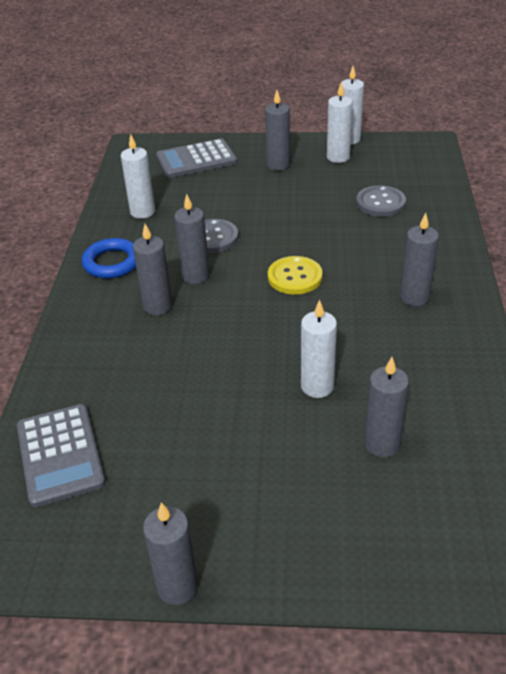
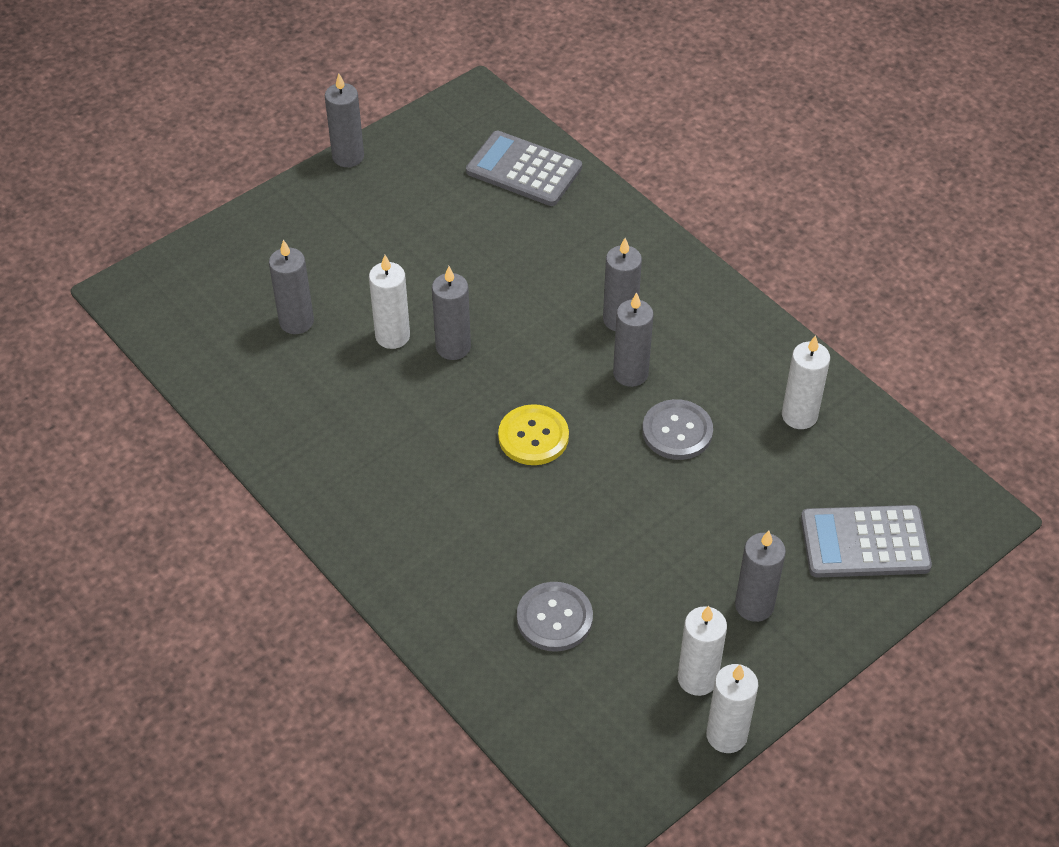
camera: 135 degrees right, 10 degrees up
blue ring [82,238,136,278] -> none
grey calculator [156,138,237,178] -> grey calculator turned 120 degrees counterclockwise [801,505,932,578]
grey candle [400,213,439,306] -> grey candle moved to [432,266,471,360]

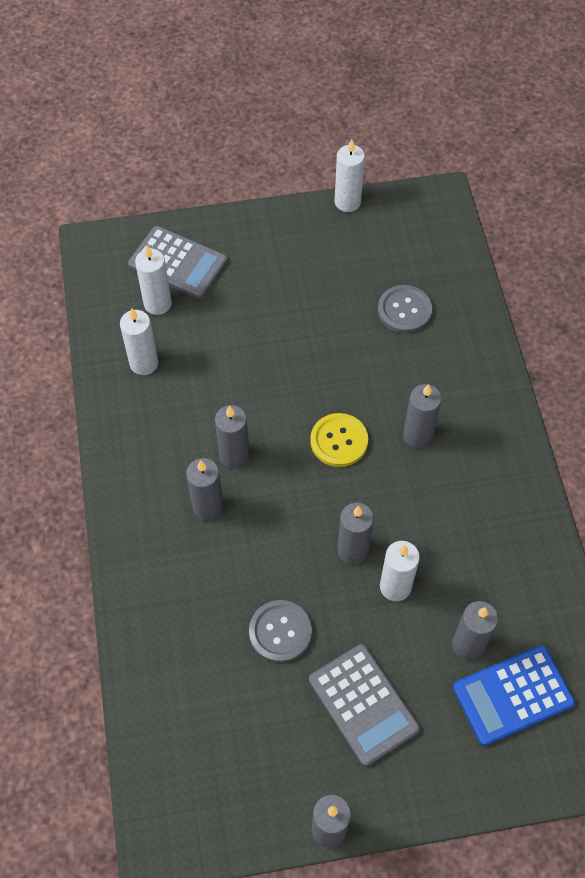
camera: 150 degrees left, 10 degrees up
grey calculator [466,131,582,206] -> grey calculator moved to [309,644,420,766]
grey button [642,399,713,460] -> grey button moved to [249,600,312,663]
white candle [678,606,727,696] -> white candle moved to [135,245,172,315]
grey candle [735,530,786,622] -> grey candle moved to [403,384,442,448]
none -> blue calculator [453,645,575,746]

